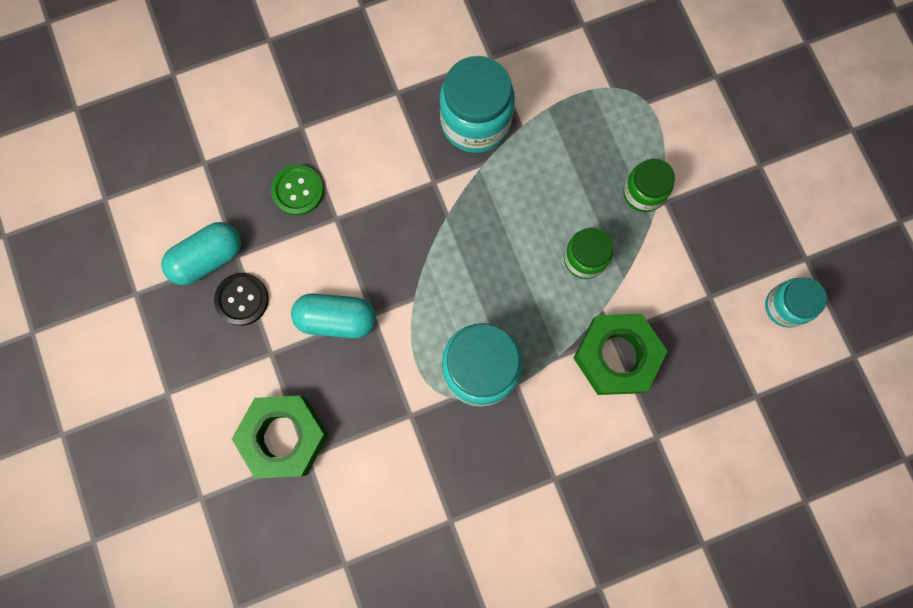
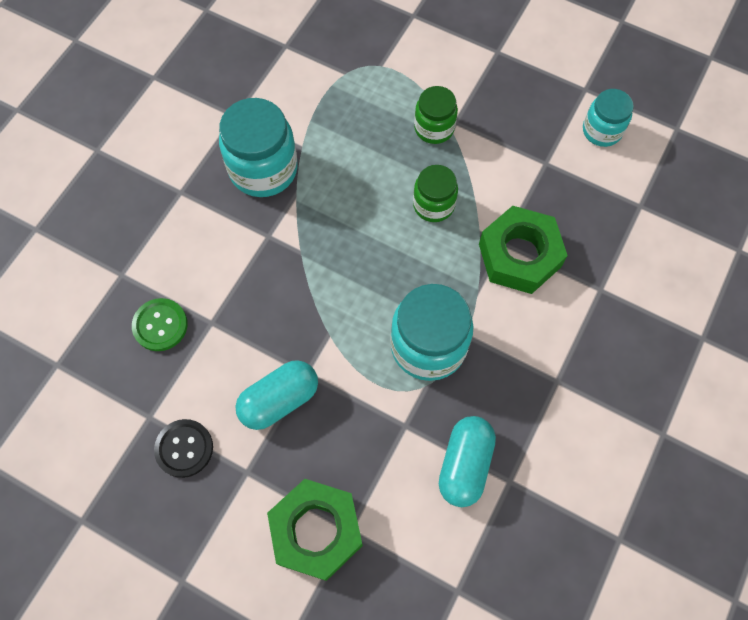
camera: 40 degrees left, 10 degrees down
turquoise capsule [161,222,241,285] -> turquoise capsule moved to [439,416,496,507]

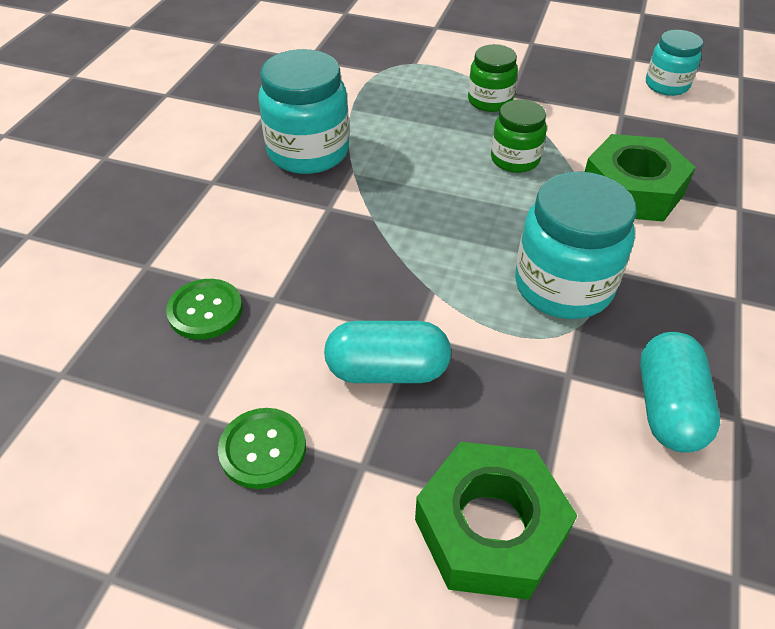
camera: 10 degrees left, 20 degrees down
black button [154,419,213,478] -> green button [218,408,306,489]
turquoise capsule [235,360,318,430] -> turquoise capsule turned 45 degrees clockwise [324,321,451,383]

